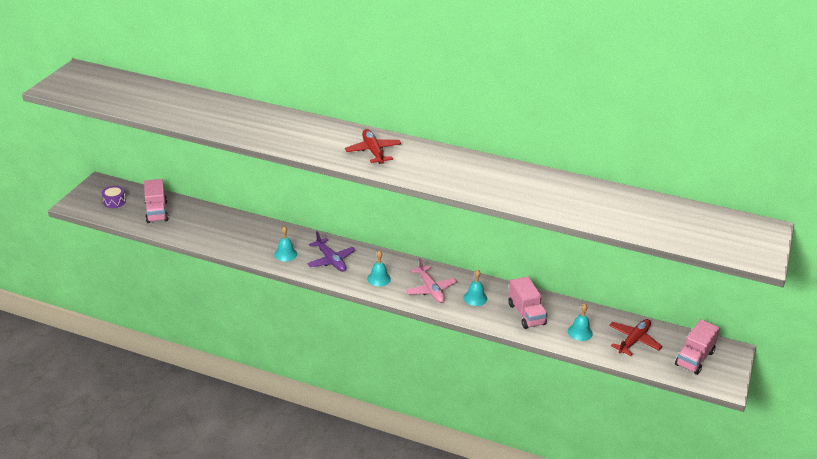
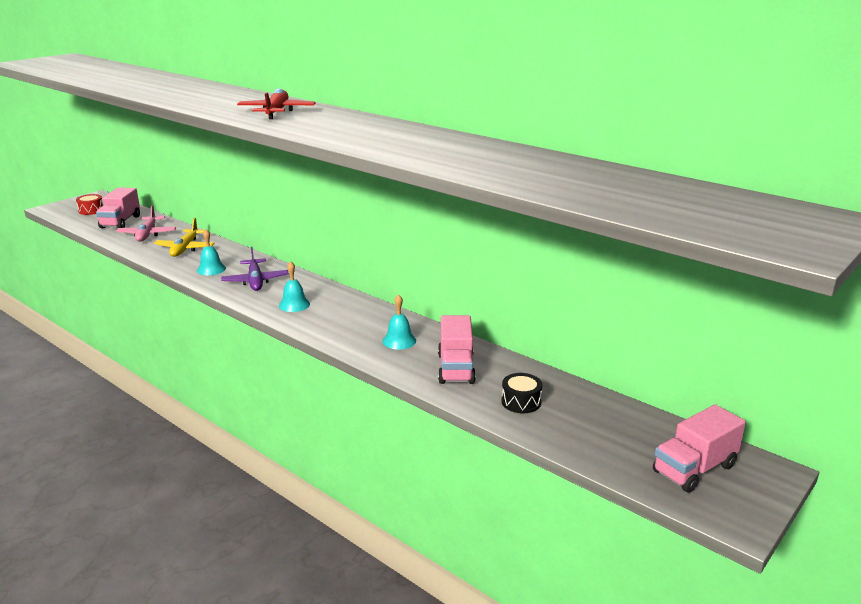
camera: 20 degrees right, 10 degrees down
purple drum [102,186,126,208] -> red drum [76,194,103,215]
pink plane [405,258,457,303] -> pink plane moved to [116,205,176,242]
turquoise bell [568,304,593,341] -> black drum [501,373,542,413]
red plane [609,319,663,356] -> none
none -> yellow plane [154,218,215,257]

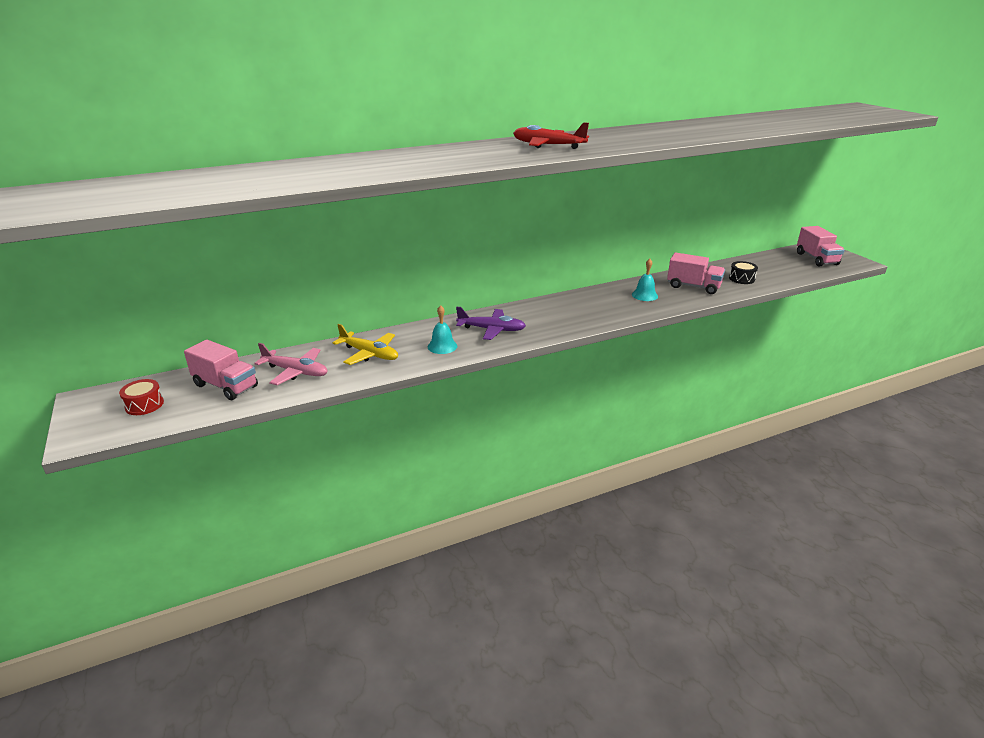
camera: 65 degrees left, 5 degrees up
turquoise bell [279,261,310,312] -> none

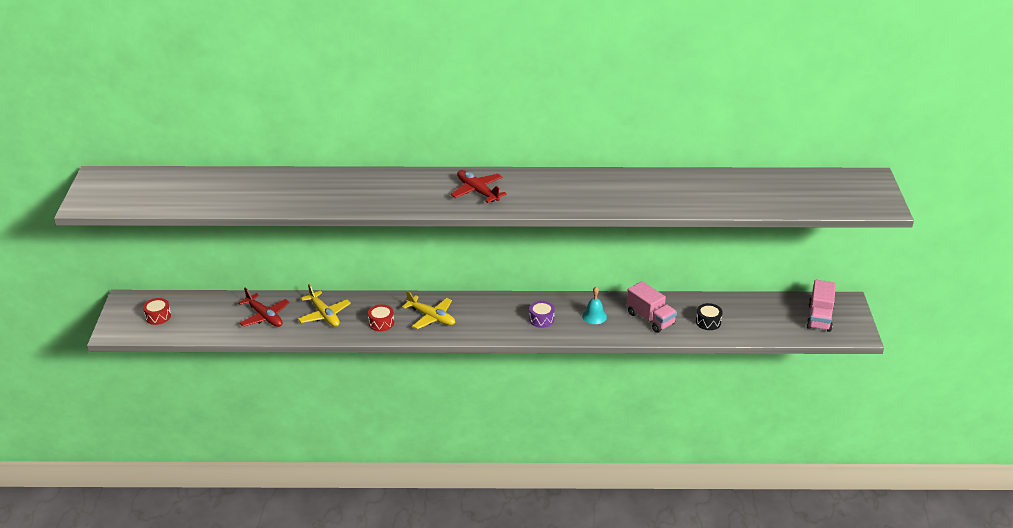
camera: 25 degrees right, 5 degrees up
pink truck [184,340,258,400] -> none
pink plane [254,343,328,385] -> red plane [238,288,290,327]
turquoise bell [428,305,457,354] -> red drum [368,304,394,331]
purple plane [456,306,526,340] -> yellow plane [402,291,455,329]
none -> purple drum [529,301,555,328]

